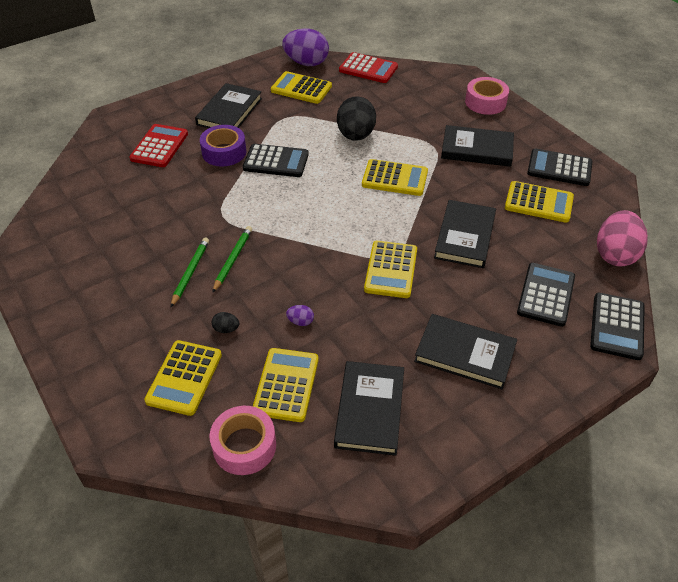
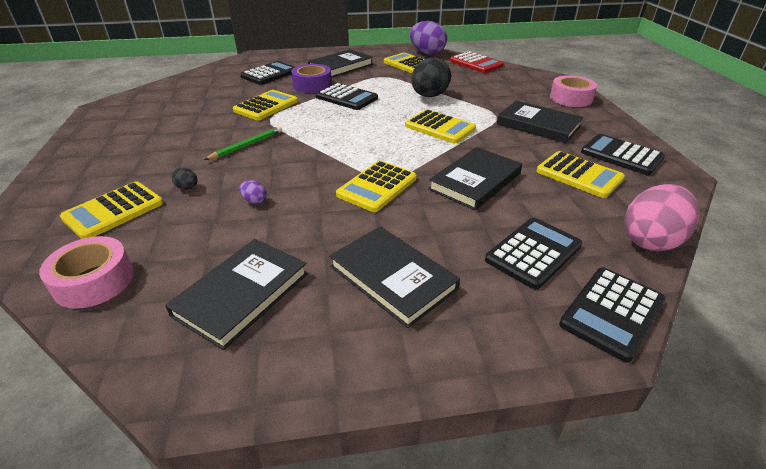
camera: 25 degrees right, 10 degrees down
red calculator [129,124,188,167] -> black calculator [240,61,295,85]
green pencil [171,238,209,307] -> none
yellow calculator [253,348,318,422] -> yellow calculator moved to [233,90,298,120]

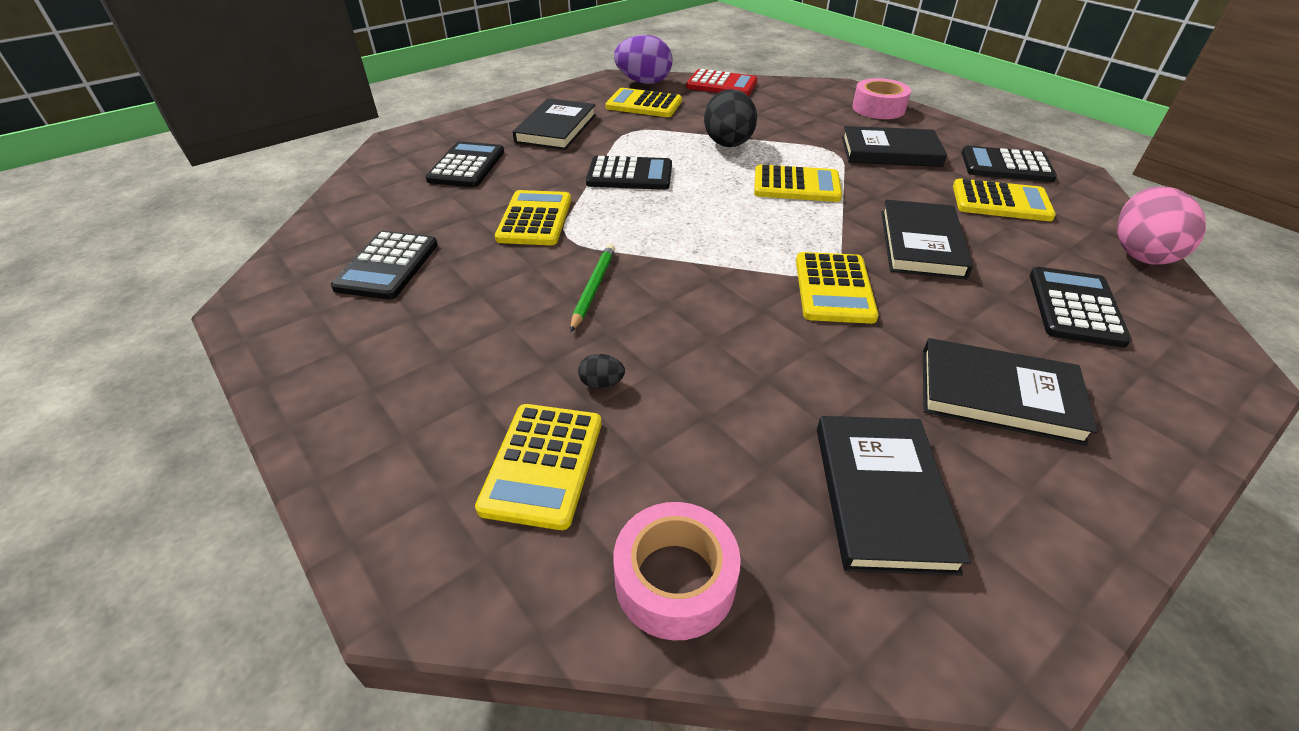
camera: 30 degrees left, 5 degrees up
purple egg [240,180,267,204] -> none
purple tape [291,64,332,93] -> none
black calculator [559,268,665,363] -> black calculator moved to [331,231,438,299]

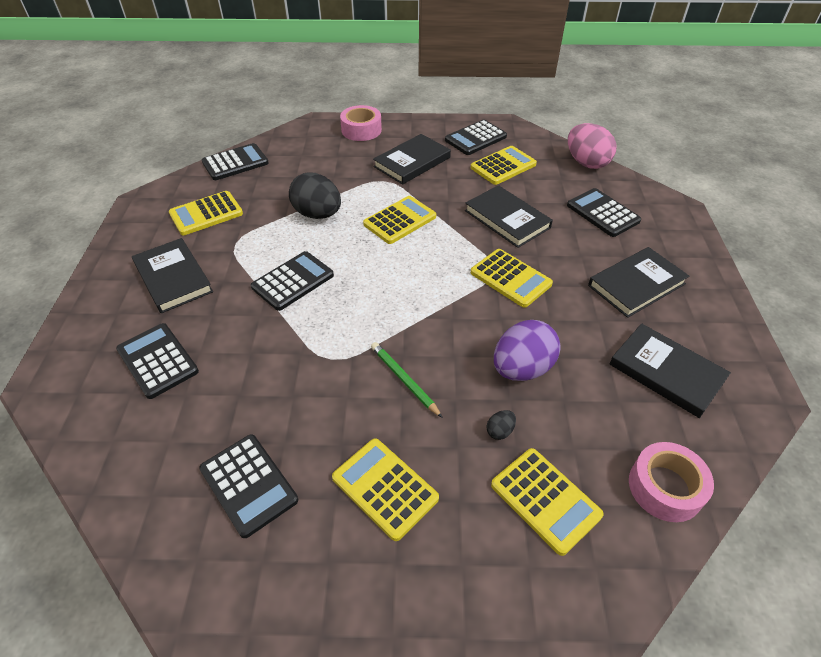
camera: 50 degrees left, 5 degrees up
yellow calculator [495,190,571,245] -> yellow calculator moved to [332,438,439,541]
purple egg [614,35,672,84] -> purple egg moved to [494,320,561,381]
red calculator [686,69,757,96] -> black calculator [202,143,269,180]

